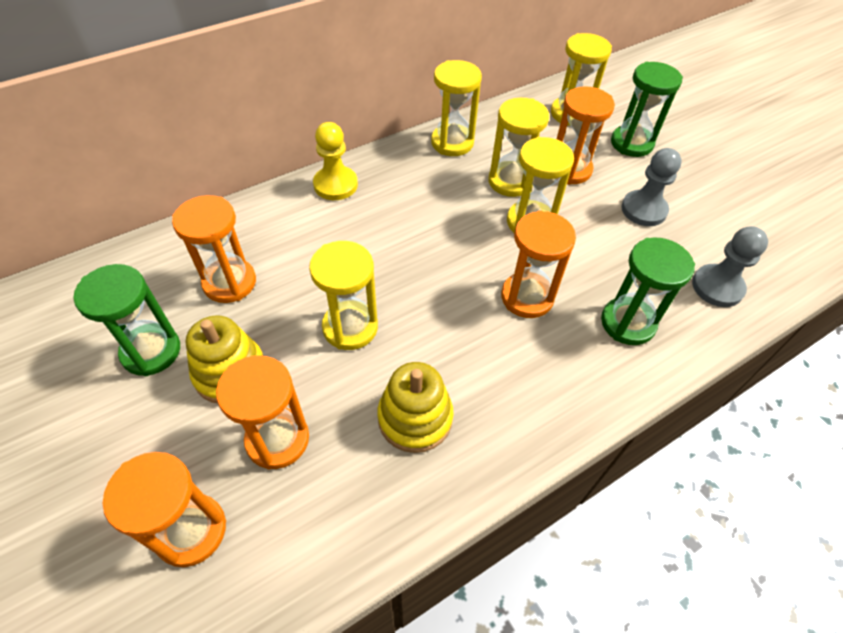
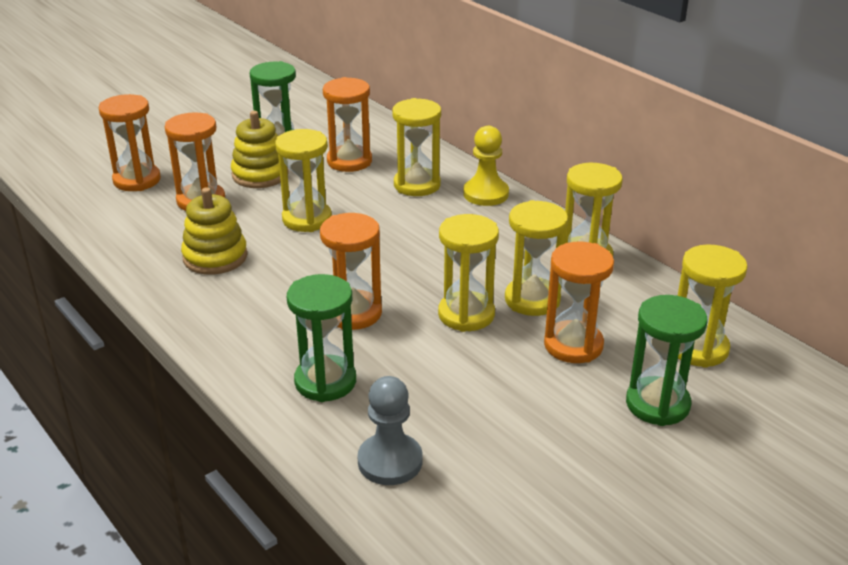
camera: 85 degrees right, 20 degrees down
grey pawn [621,148,682,226] -> none
none -> yellow hourglass [392,98,441,196]

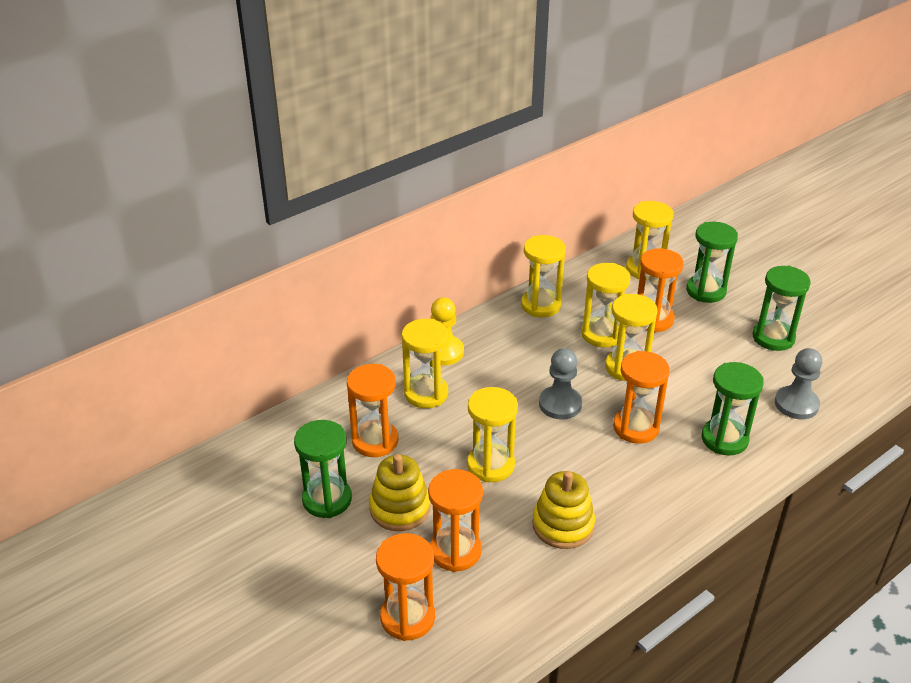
camera: 90 degrees left, 5 degrees up
none -> grey pawn [539,348,582,420]
none -> green hourglass [753,266,811,351]

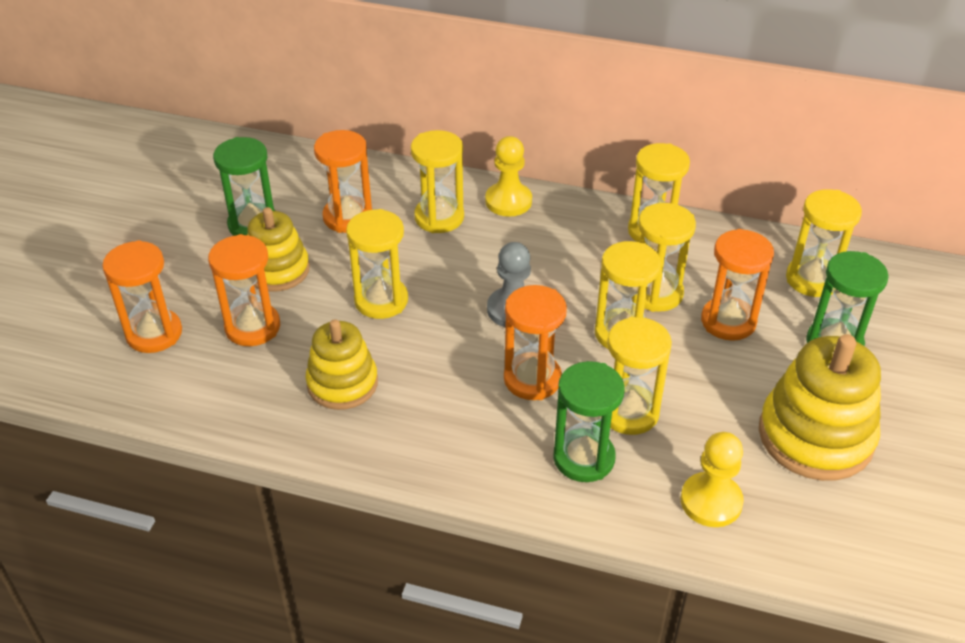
camera: 55 degrees right, 5 degrees up
green hourglass [753,266,811,351] -> yellow stacking toy [759,334,881,481]
grey pawn [775,348,822,419] -> yellow pawn [681,432,744,527]
none -> yellow hourglass [607,317,672,435]

